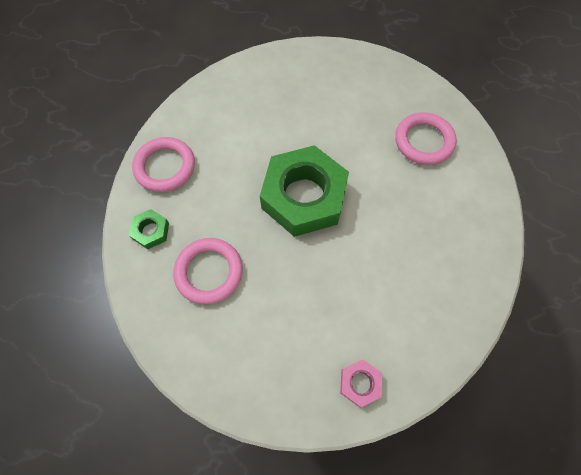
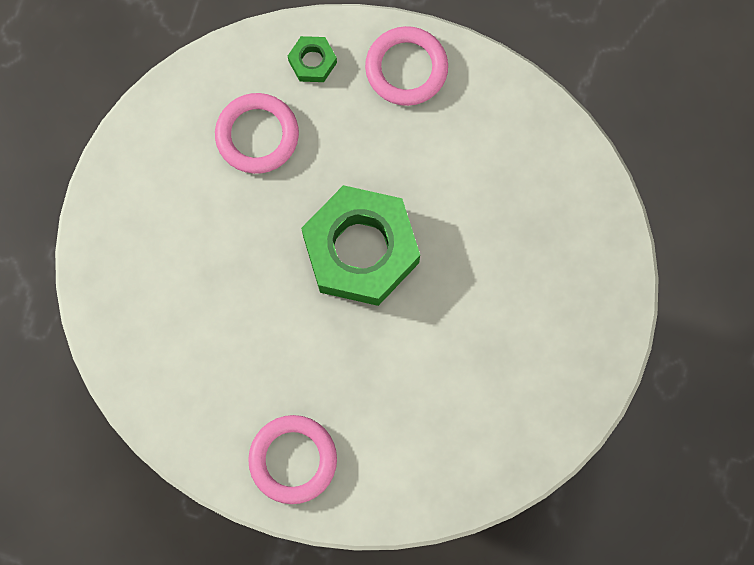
camera: 90 degrees right, 10 degrees up
pink nut [340,359,382,407] -> none
pink ring [395,112,457,165] -> pink ring moved to [248,415,337,504]

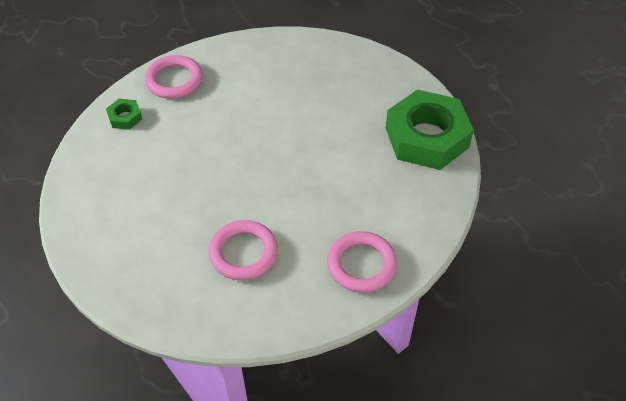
camera: 55 degrees left, 25 degrees down
pink ring [215,93,299,174] -> pink ring moved to [208,220,278,280]
green nut [301,185,420,306] -> green nut moved to [386,90,474,170]

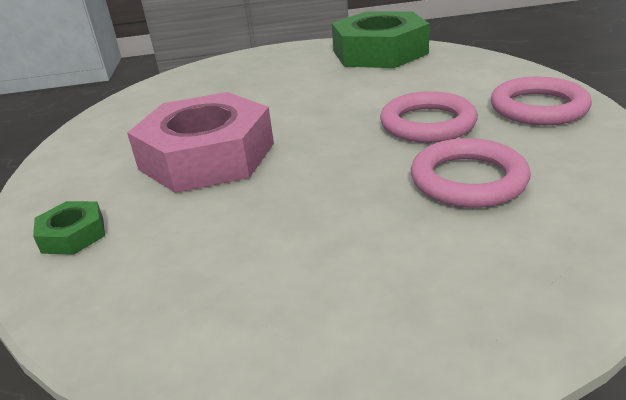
camera: 55 degrees left, 20 degrees down
pink ring [145,55,203,99] -> pink ring moved to [380,91,478,143]
none -> pink nut [127,92,274,193]

